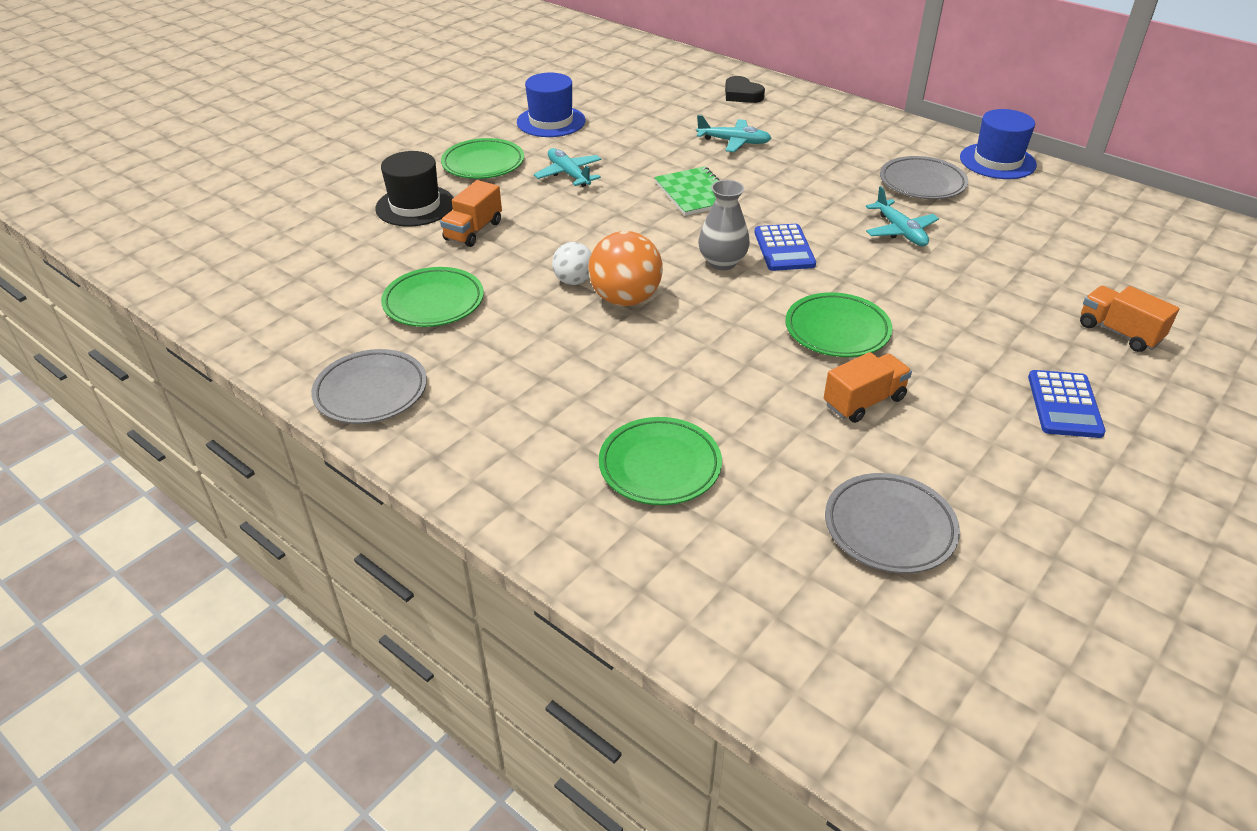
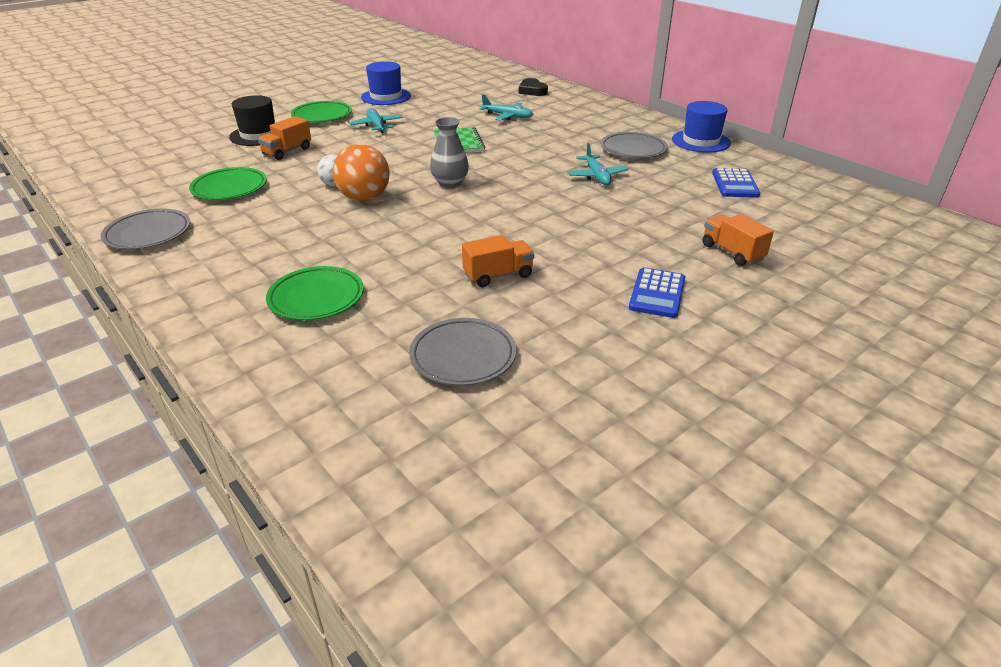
camera: 10 degrees right, 5 degrees down
blue calculator [754,224,816,271] -> blue calculator moved to [712,168,760,198]
green plate [785,292,892,357] -> none

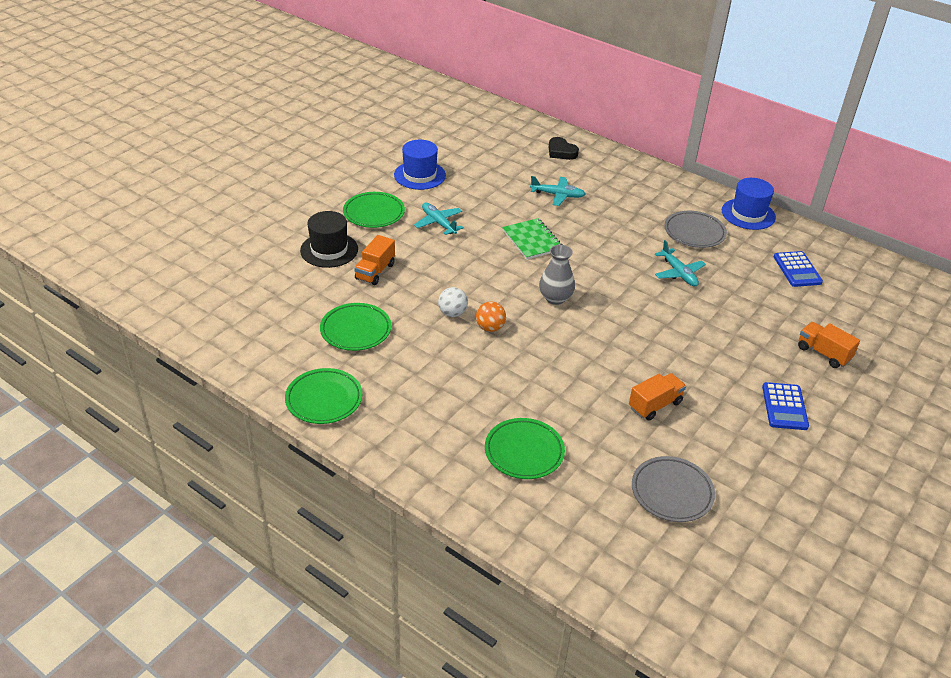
camera: 15 degrees left, 5 degrees up
grey plate [101,208,190,250] -> green plate [285,368,362,424]
orange ball [333,144,390,201] -> orange ball [476,301,506,332], size x0.59

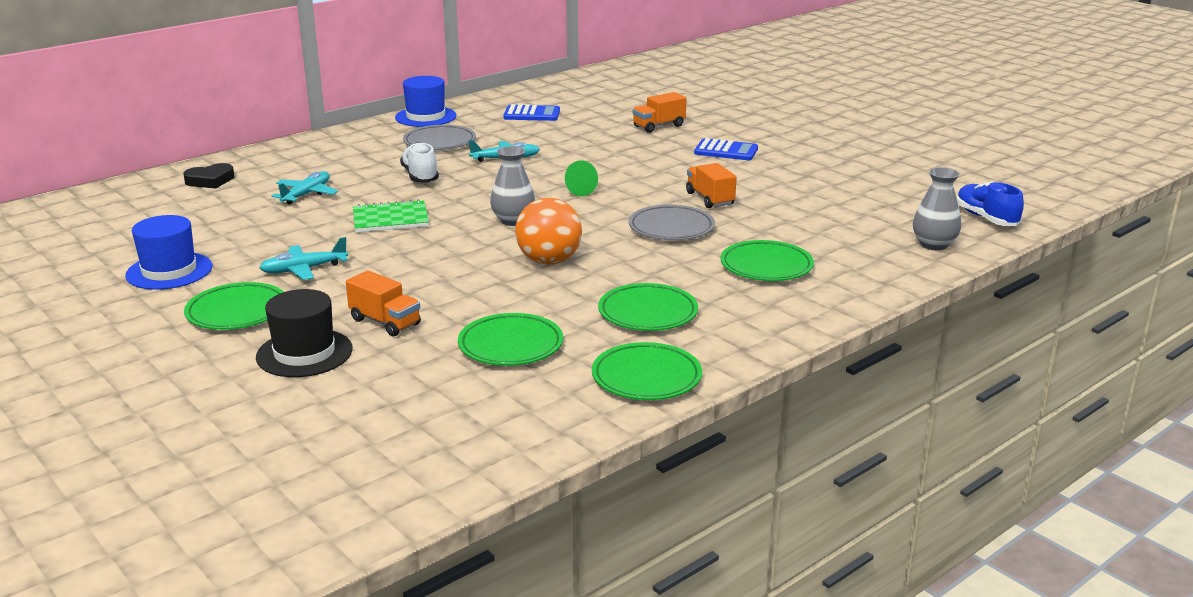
camera: 75 degrees left, 15 degrees down
white ball [438,287,468,317] -> none
orange ball [476,301,506,332] -> orange ball [515,198,582,265], size x1.69
grey plate [632,456,715,522] -> grey plate moved to [629,205,715,240]
none -> white shoe [400,142,439,183]
none -> green cone [565,160,598,196]
none -> green plate [598,283,698,331]
none -> grey vase [913,167,961,251]
none -> blue shoe [957,182,1024,226]

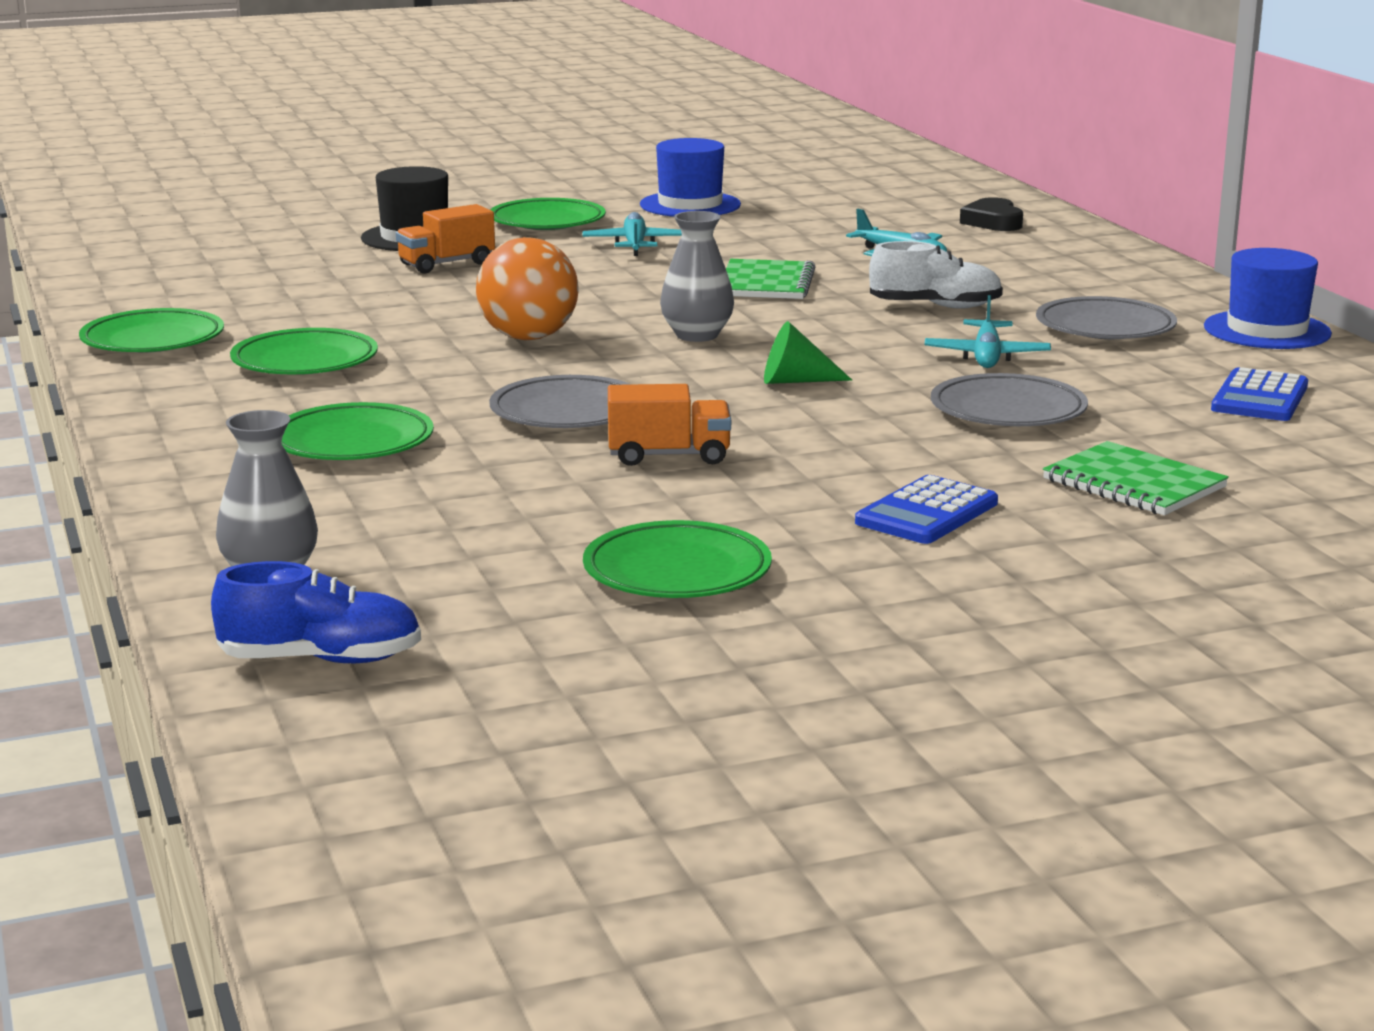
camera: 110 degrees right, 5 degrees down
green plate [458,313,563,366] -> green plate moved to [583,520,772,598]
orange truck [633,92,687,133] -> green notebook [1043,441,1229,515]
none -> grey plate [931,373,1088,426]

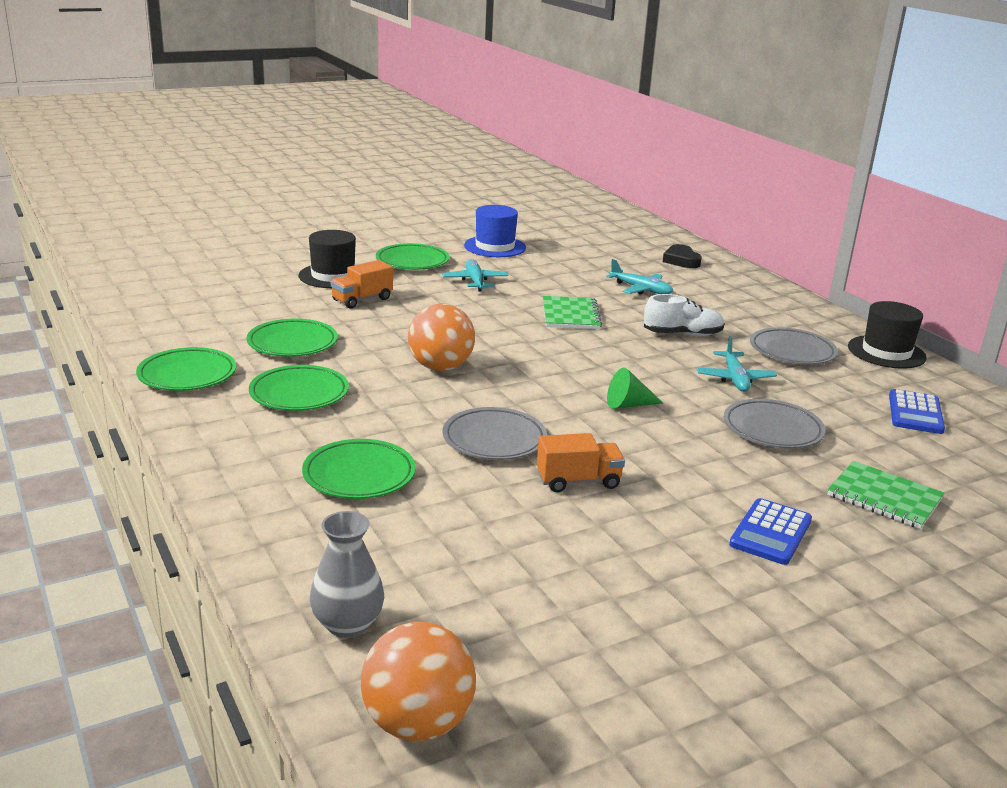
camera: 10 degrees left, 5 degrees up
blue shoe [211,561,421,663] -> orange ball [361,622,476,741]
green plate [583,520,772,598] -> green plate moved to [246,319,338,357]
grey vase [660,211,734,342] -> none
blue hat [1204,248,1332,349] -> black hat [848,301,927,369]

